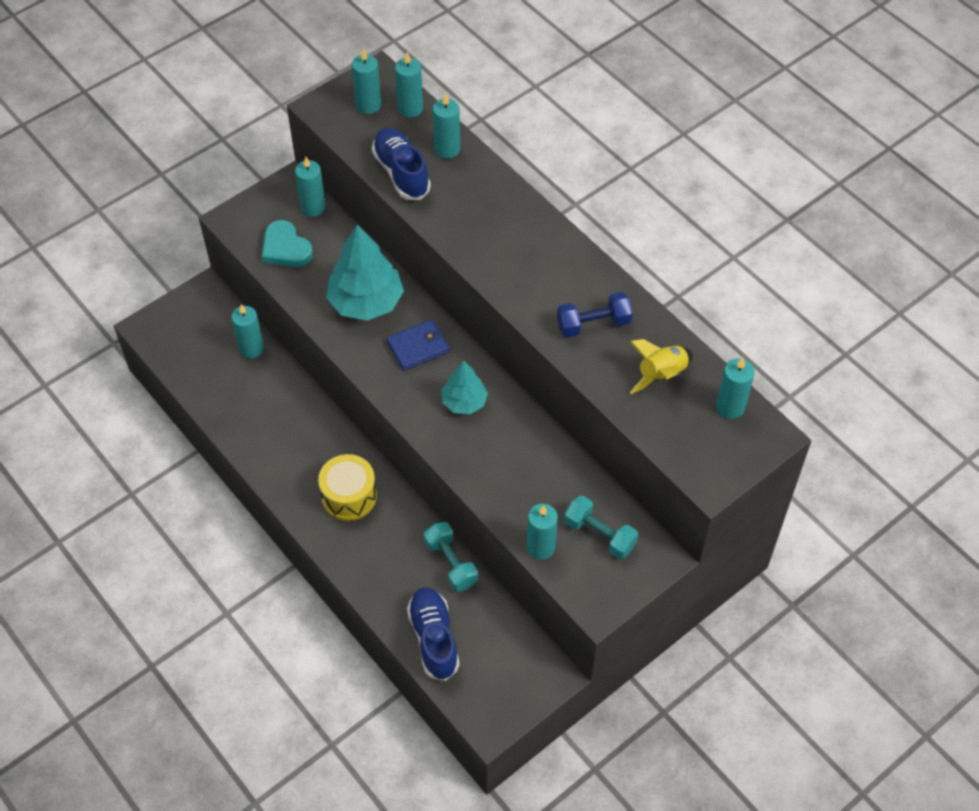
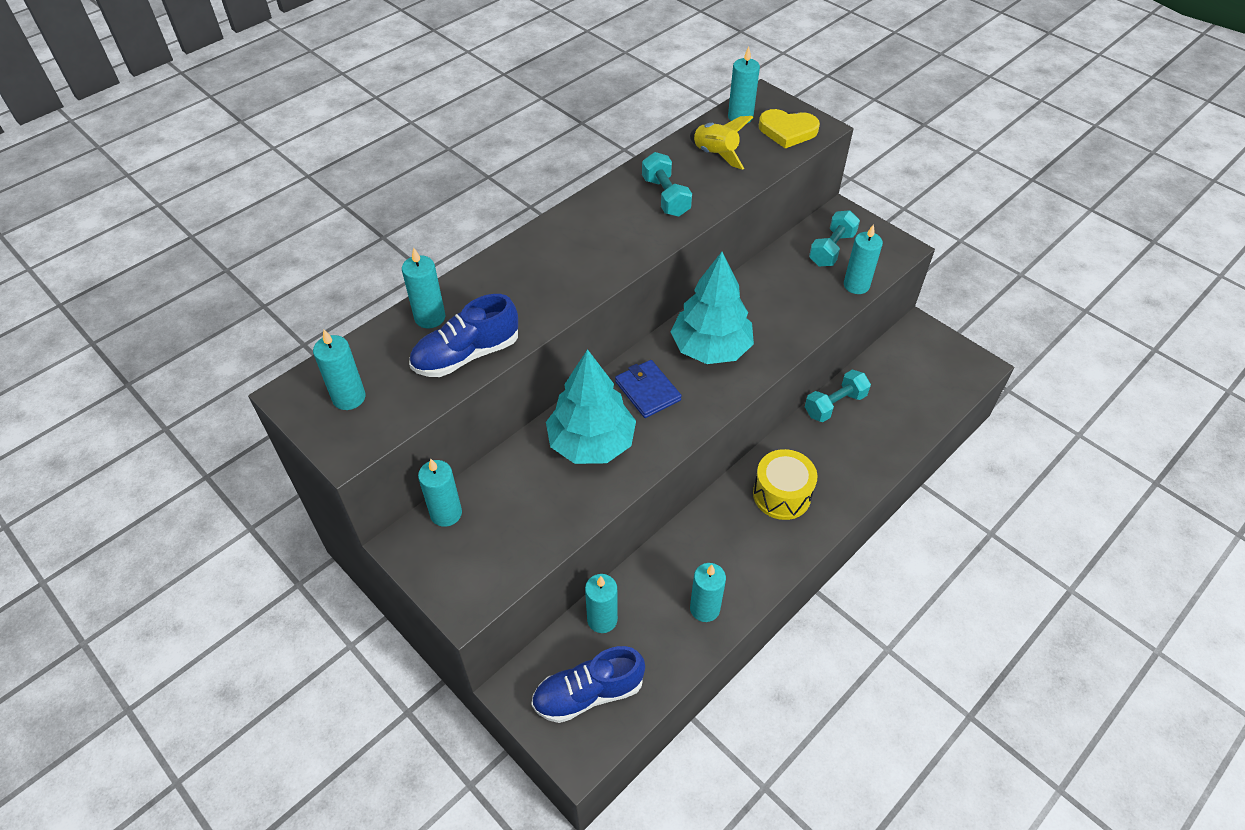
camera: 95 degrees left, 5 degrees down
turquoise heart [261,220,313,267] -> none
turquoise candle [395,52,423,117] -> turquoise candle moved to [690,563,726,622]
blue shoe [407,587,459,681] -> blue shoe moved to [531,646,645,723]
turquoise tree [441,360,488,414] -> turquoise tree [670,252,754,364], size x1.72
blue dumbbell [557,292,633,338] -> turquoise dumbbell [642,152,692,217]
none -> yellow heart [759,109,820,148]

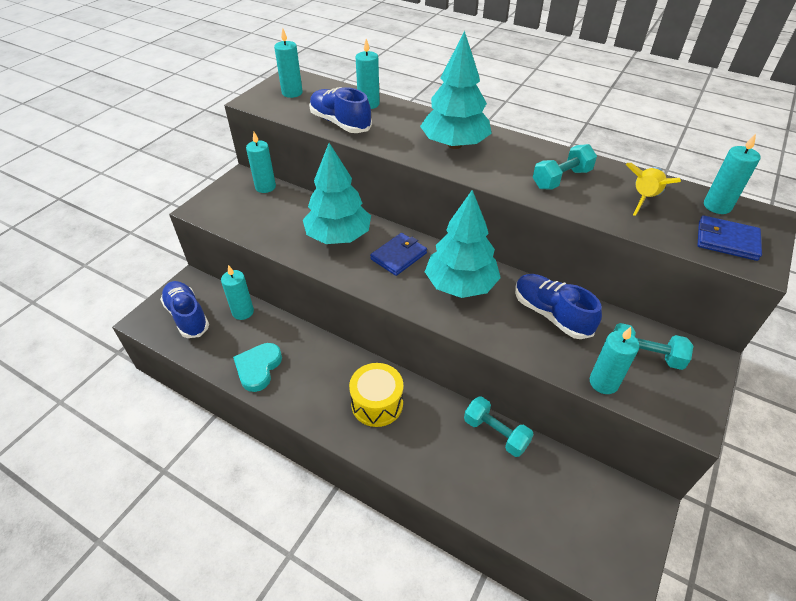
camera: 75 degrees right, 5 degrees down
turquoise candle [690,563,726,622] -> turquoise heart [233,343,282,392]
yellow heart [759,109,820,148] -> blue wallet [697,215,762,261]
none -> turquoise tree [420,31,492,149]
none -> blue shoe [515,274,602,339]

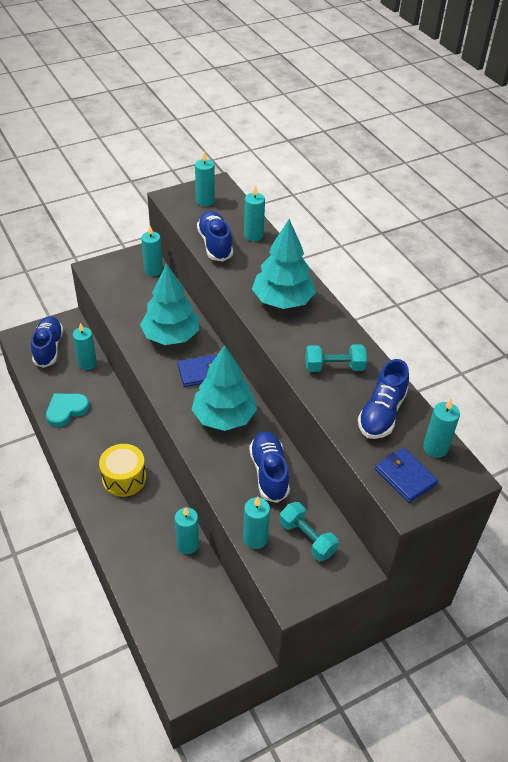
camera: 30 degrees right, 0 degrees up
turquoise dumbbell [464,396,534,457] -> turquoise candle [175,507,199,554]
yellow rocket [625,163,681,216] -> blue shoe [358,359,409,439]

